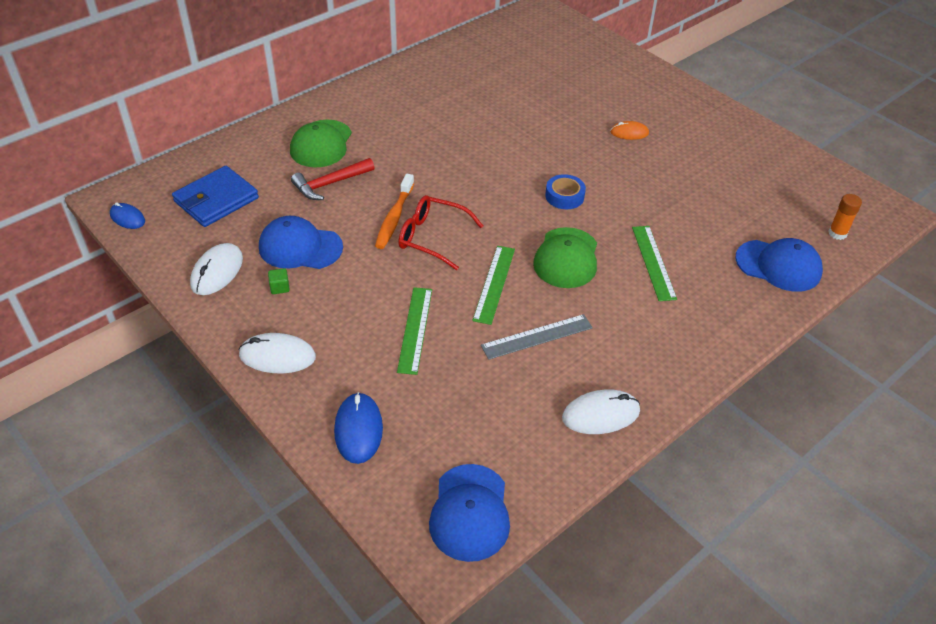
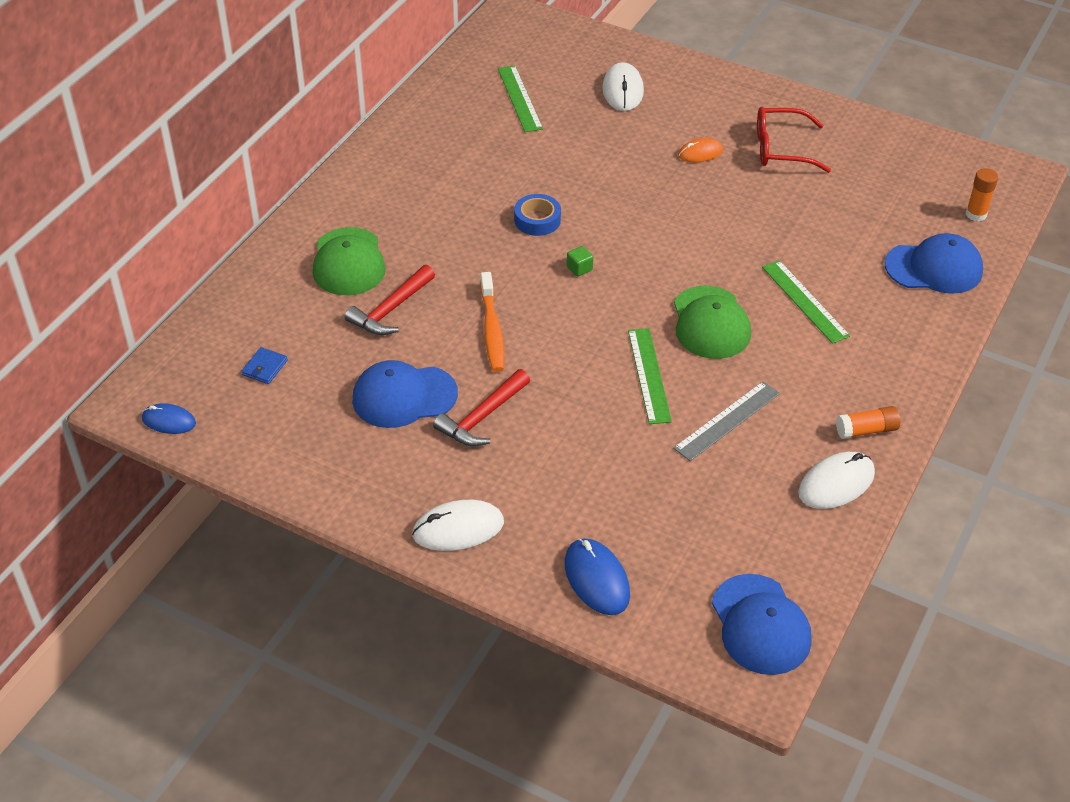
camera: 20 degrees left, 0 degrees up
blue wallet [172,166,259,227] -> blue wallet [241,347,288,384], size x0.44
white mouse [190,243,243,295] -> white mouse moved to [602,62,644,111]
green cube [268,268,290,294] -> green cube moved to [567,246,593,277]
green ruler [397,287,432,375] -> green ruler moved to [498,65,543,132]
red glasses [398,195,483,270] -> red glasses moved to [757,107,831,173]
blue tape [545,174,586,209] -> blue tape moved to [514,194,561,236]
none -> red hammer [433,369,530,447]
none -> orange glue stick [836,406,900,439]

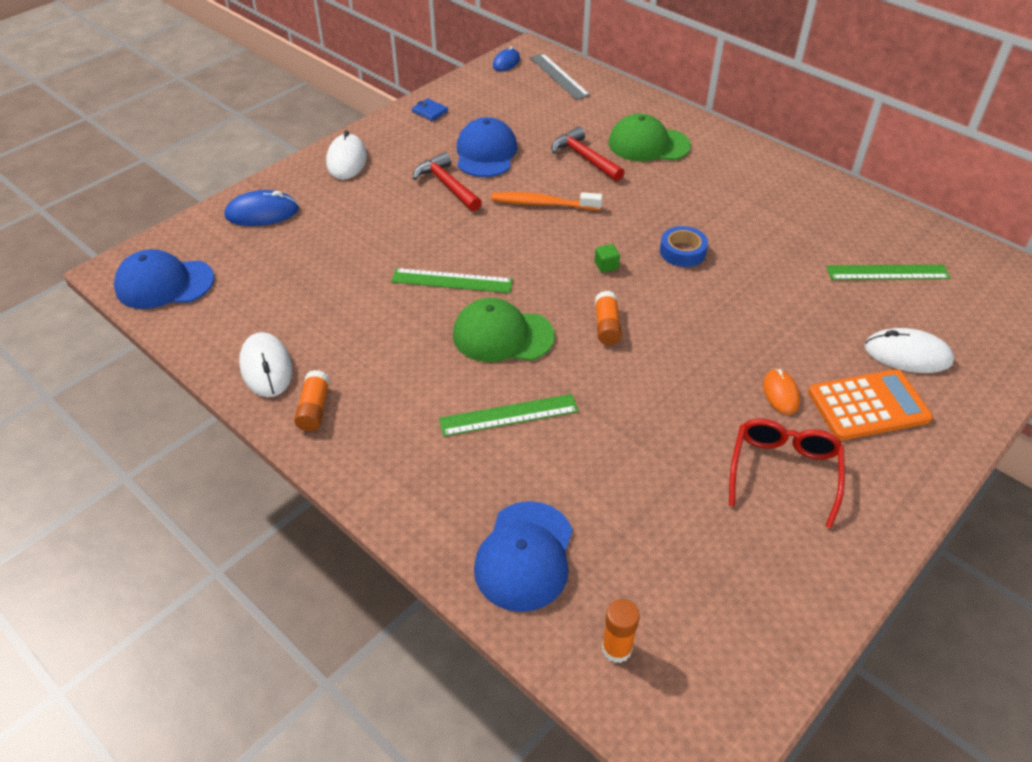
camera: 105 degrees right, 0 degrees up
blue wallet [241,347,288,384] -> blue wallet moved to [412,98,448,121]
grey ruler [673,381,780,461] -> grey ruler moved to [530,53,590,100]
none -> orange glue stick [595,291,622,345]
none -> orange calculator [808,369,933,440]

